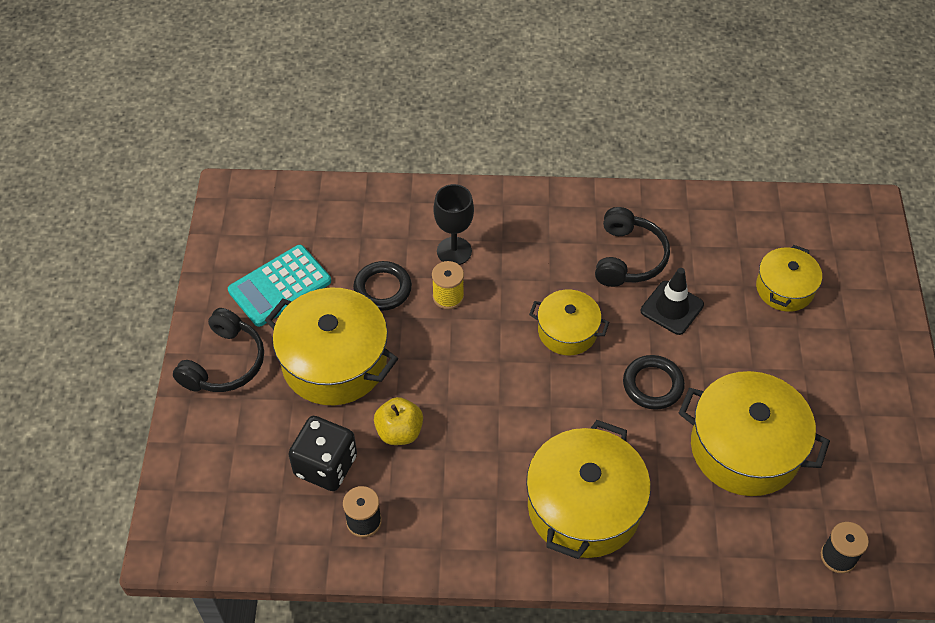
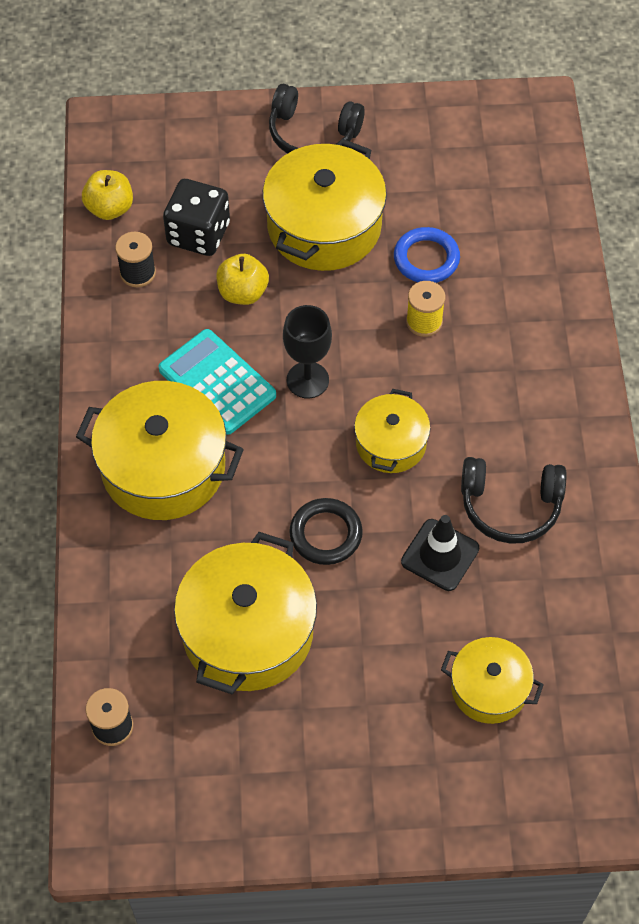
camera: 85 degrees right, 5 degrees up
turquoise calculator [228,245,331,327] -> turquoise calculator moved to [159,329,276,435]
black ring [353,261,412,311] -> blue ring [394,227,460,283]
black goblet [433,184,474,265] -> black goblet moved to [283,305,332,399]
none -> yellow apple [82,170,133,220]

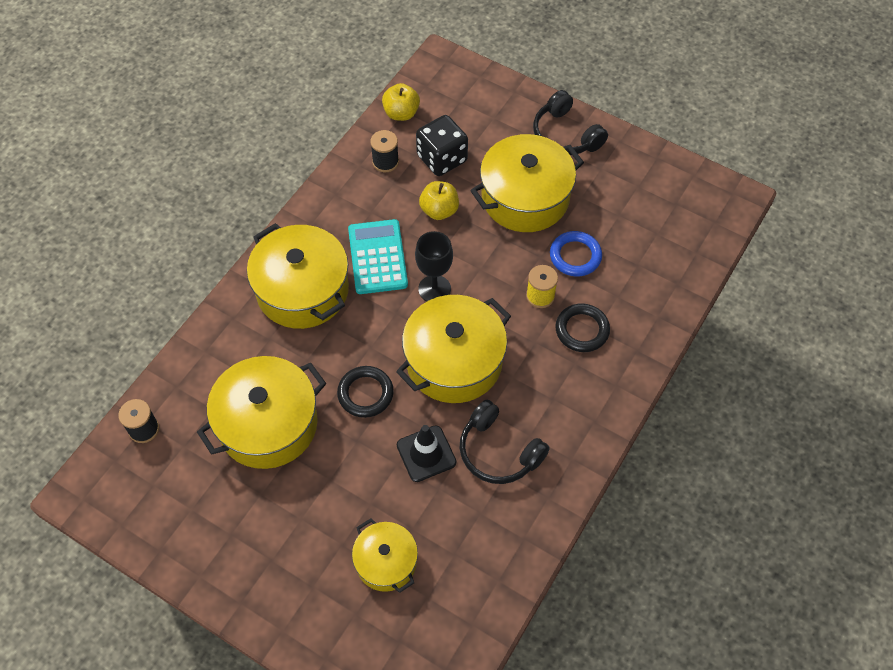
camera: 35 degrees right, 0 degrees up
yellow pot [354,389,431,473] -> yellow pot [396,295,511,403], size x1.74
none -> black ring [555,303,610,352]

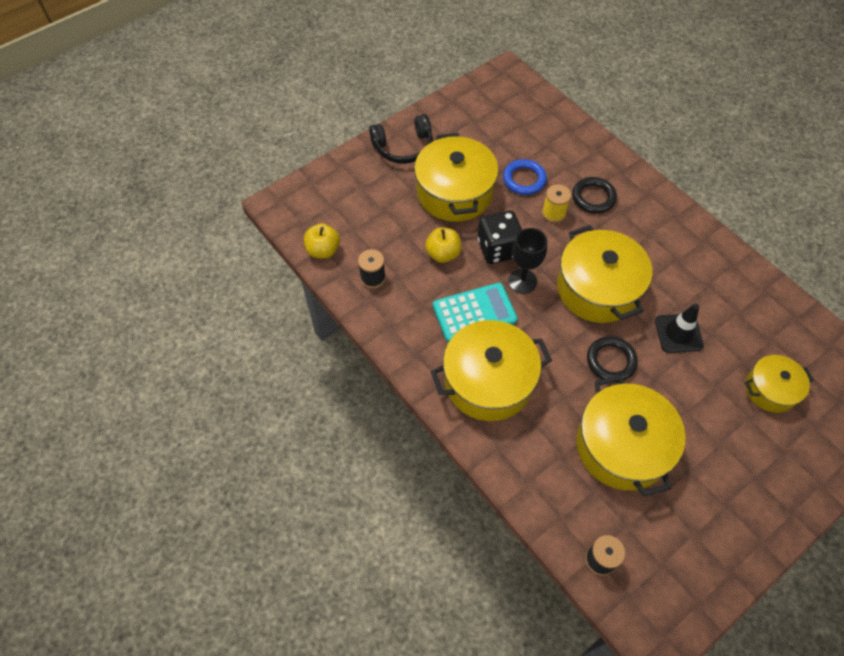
camera: 70 degrees left, 0 degrees up
turquoise calculator [348,219,408,294] -> turquoise calculator turned 150 degrees clockwise [433,283,518,342]
black dice [416,115,468,176] -> black dice moved to [478,211,522,264]
black headphones [459,400,550,484] -> none

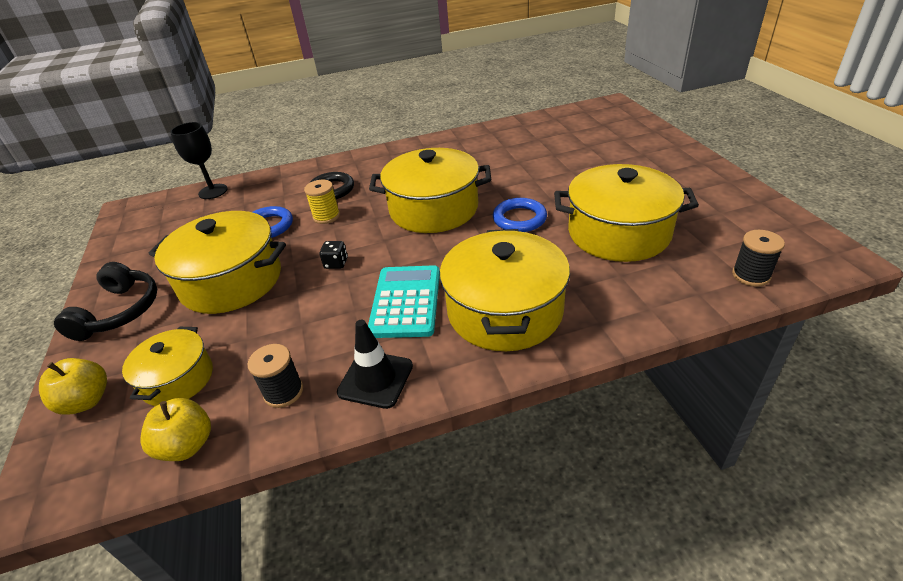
camera: 65 degrees left, 20 degrees down
yellow apple [425,227,462,263] -> yellow apple moved to [39,358,107,415]
black dice [478,211,522,264] -> black dice [319,241,347,269], size x0.46
black goblet [508,228,547,294] -> black goblet moved to [170,122,228,199]
black ring [587,336,638,382] -> blue ring [493,198,547,232]
black traffic cone [655,304,704,353] -> black traffic cone moved to [337,320,413,409]
yellow pot [745,355,814,413] -> yellow pot moved to [122,327,213,406]

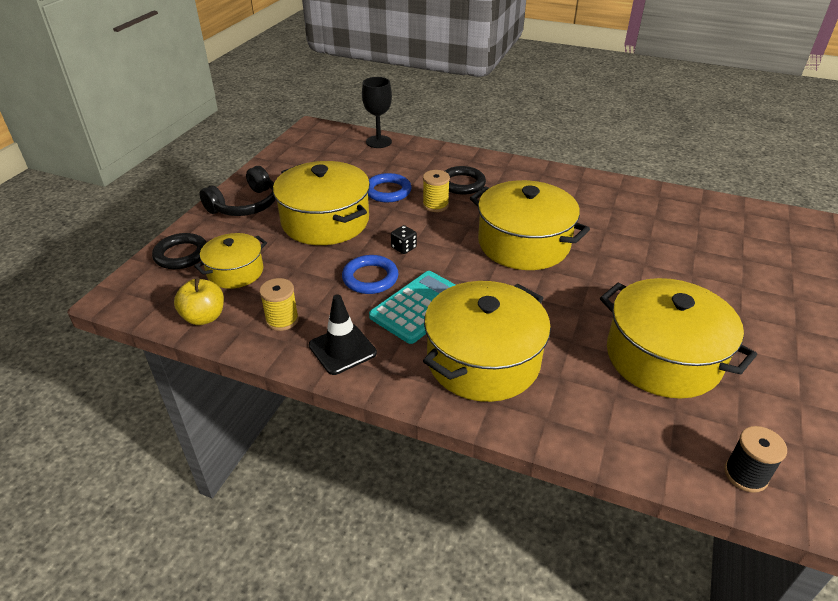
camera: 35 degrees right, 0 degrees up
yellow apple [39,358,107,415] -> black ring [152,233,207,269]
black spool [247,344,303,408] -> yellow spool [259,278,299,331]
blue ring [493,198,547,232] -> blue ring moved to [342,255,398,294]

